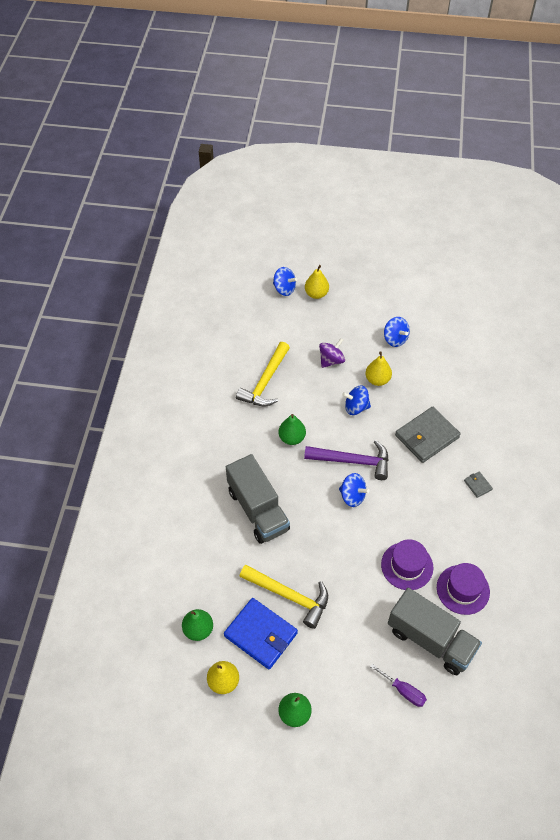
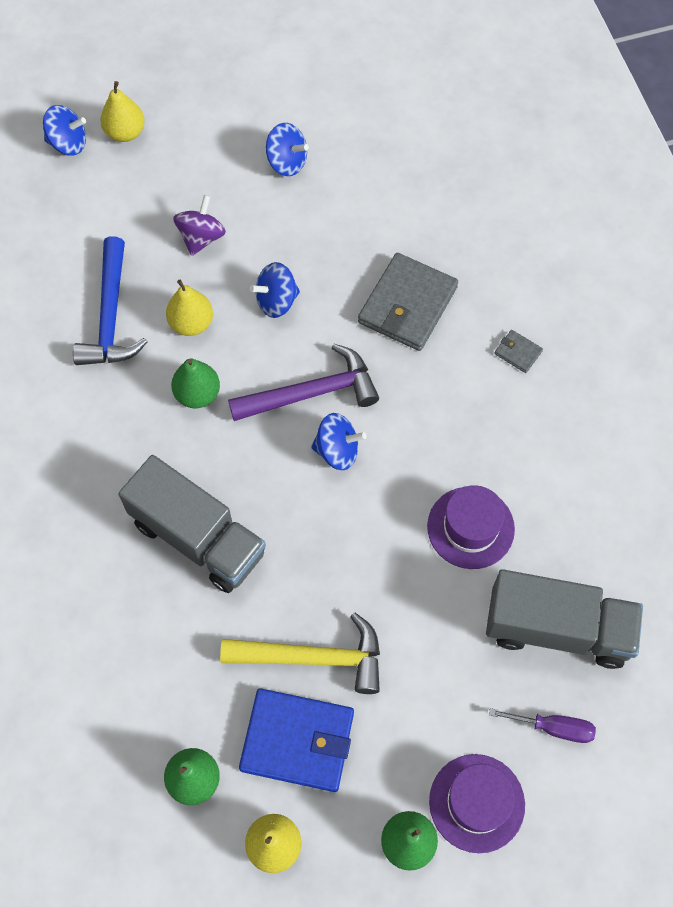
camera: 25 degrees left, 10 degrees up
yellow hammer [236,342,290,407] -> blue hammer [73,237,148,365]
yellow pear [365,351,392,386] -> yellow pear moved to [166,280,213,336]
purple hat [437,563,490,615] -> purple hat moved to [429,754,525,853]

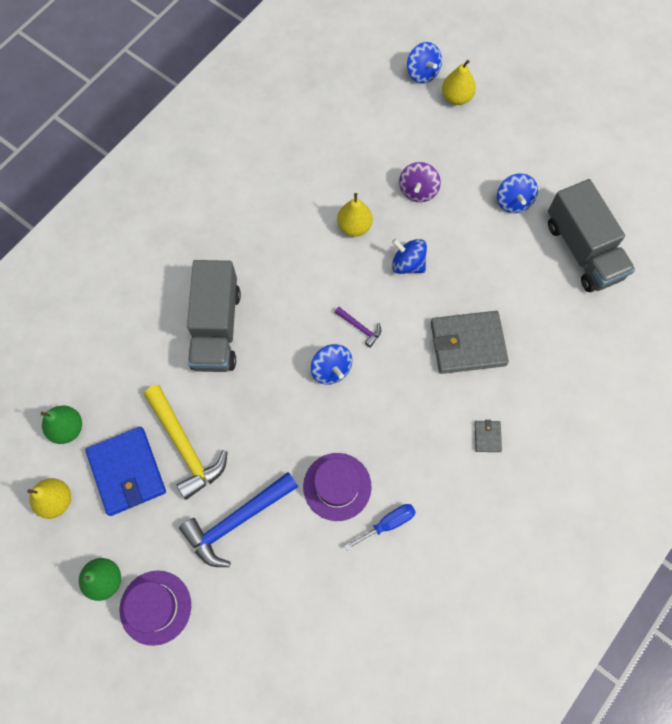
camera: 55 degrees right, 5 degrees up
blue hammer [73,237,148,365] -> blue hammer moved to [179,472,298,567]
green pear [171,359,220,408] -> none
purple spinning top [173,195,226,256] -> purple spinning top turned 120 degrees clockwise [399,162,441,202]
purple hammer [228,344,379,421] -> purple hammer [335,307,381,348], size x0.46
grey truck [486,569,643,669] -> grey truck moved to [548,179,635,292]
purple screwdriver [489,708,596,743] -> none
none -> blue screwdriver [345,504,416,550]

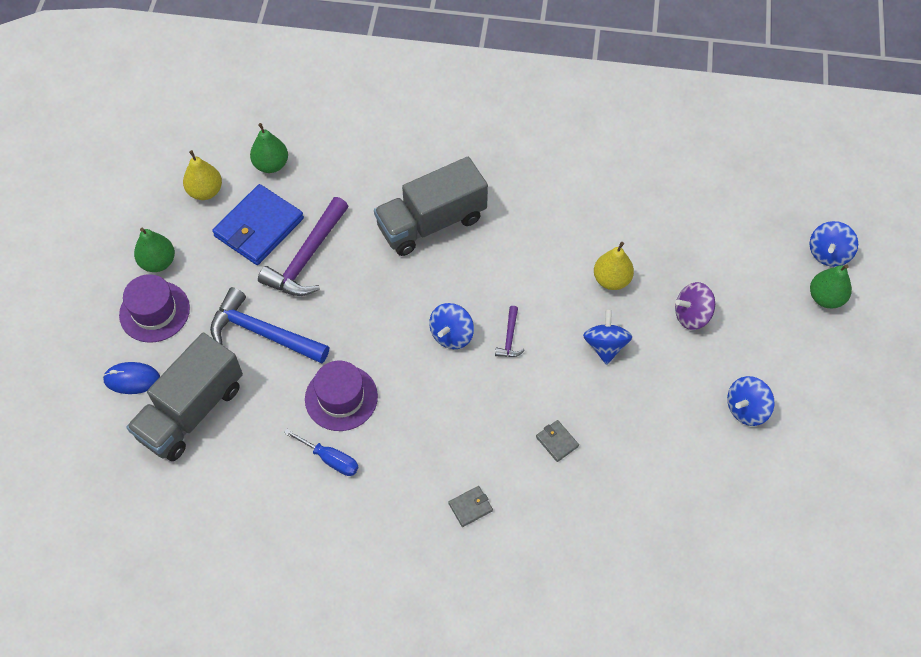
camera: 60 degrees right, 10 degrees down
yellow hammer [144,385,228,500] -> purple hammer [258,197,348,296]
grey wallet [431,311,509,374] -> grey wallet [536,420,579,462], size x0.44
yellow pear [442,60,476,105] -> green pear [810,264,852,309]
grey truck [548,179,635,292] -> grey truck moved to [126,332,243,461]
none -> blue mouse [103,362,160,394]

